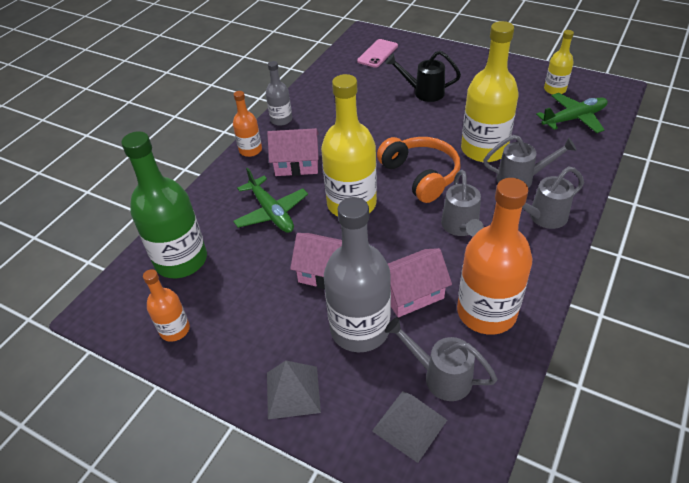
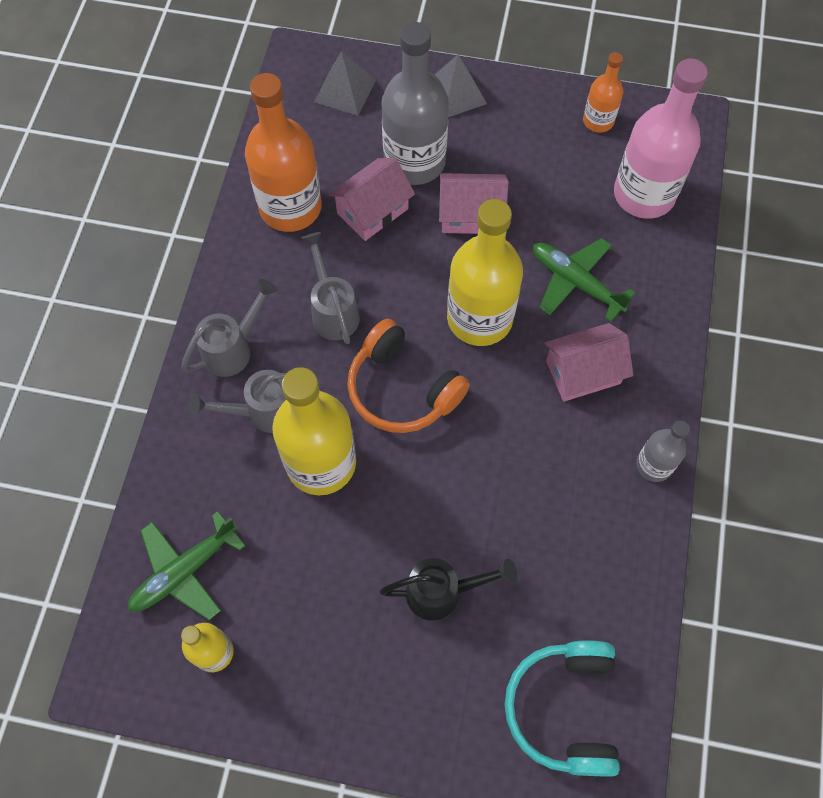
camera: 160 degrees right, 20 degrees up
green bottle [121,131,207,278] -> pink bottle [614,58,708,219]
orange bottle [233,91,262,157] -> none
pink phone [357,39,398,68] -> turquoise headphones [505,640,620,777]
grey watering can [385,317,497,401] -> none

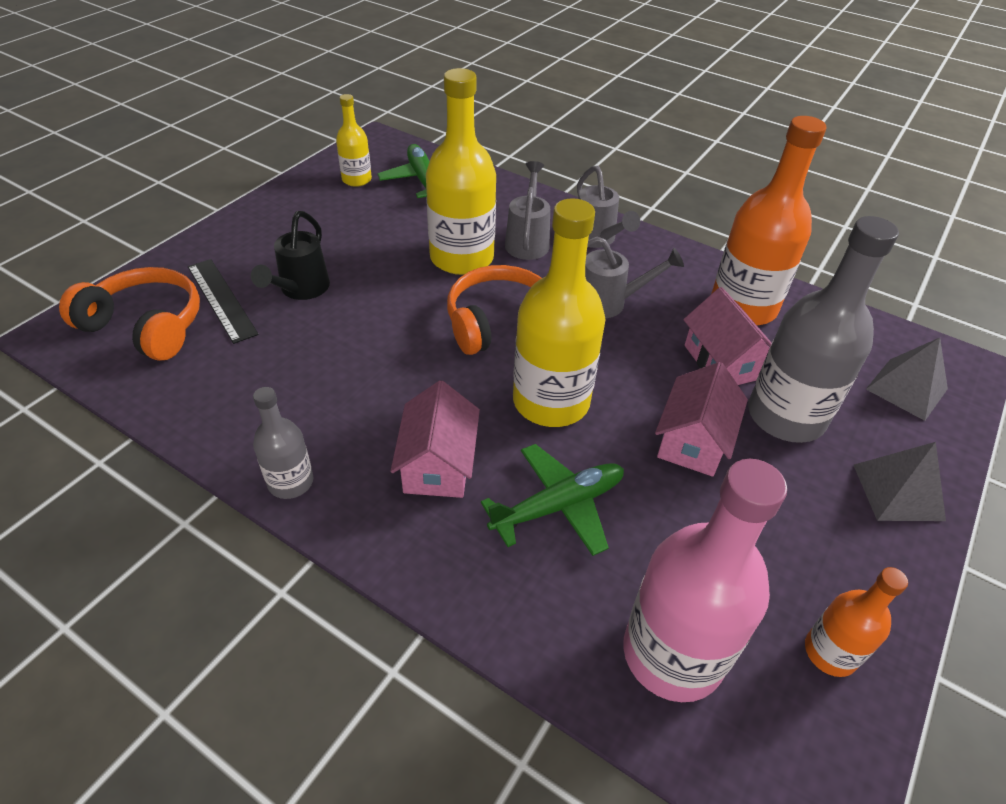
camera: 110 degrees right, 20 degrees down
turquoise headphones [505,640,620,777] -> orange headphones [59,267,200,361]
none -> black ruler [188,259,259,344]

